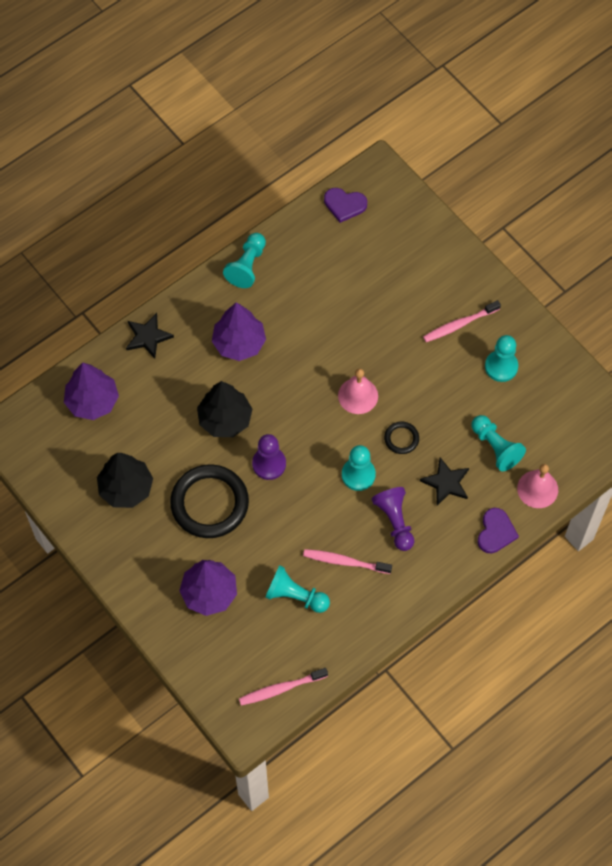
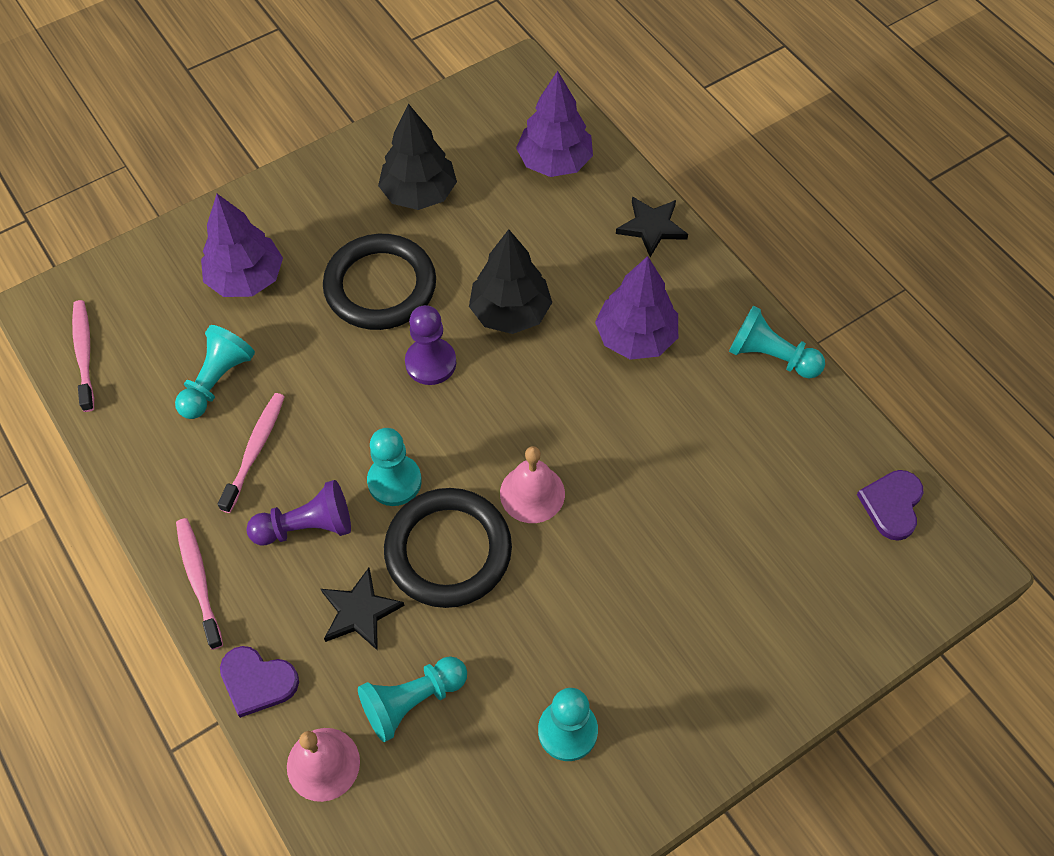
camera: 95 degrees right, 5 degrees down
black ring [384,422,419,454] -> black ring [384,488,512,608], size x2.20
pink toothbrush [423,300,501,342] -> pink toothbrush moved to [176,518,223,650]

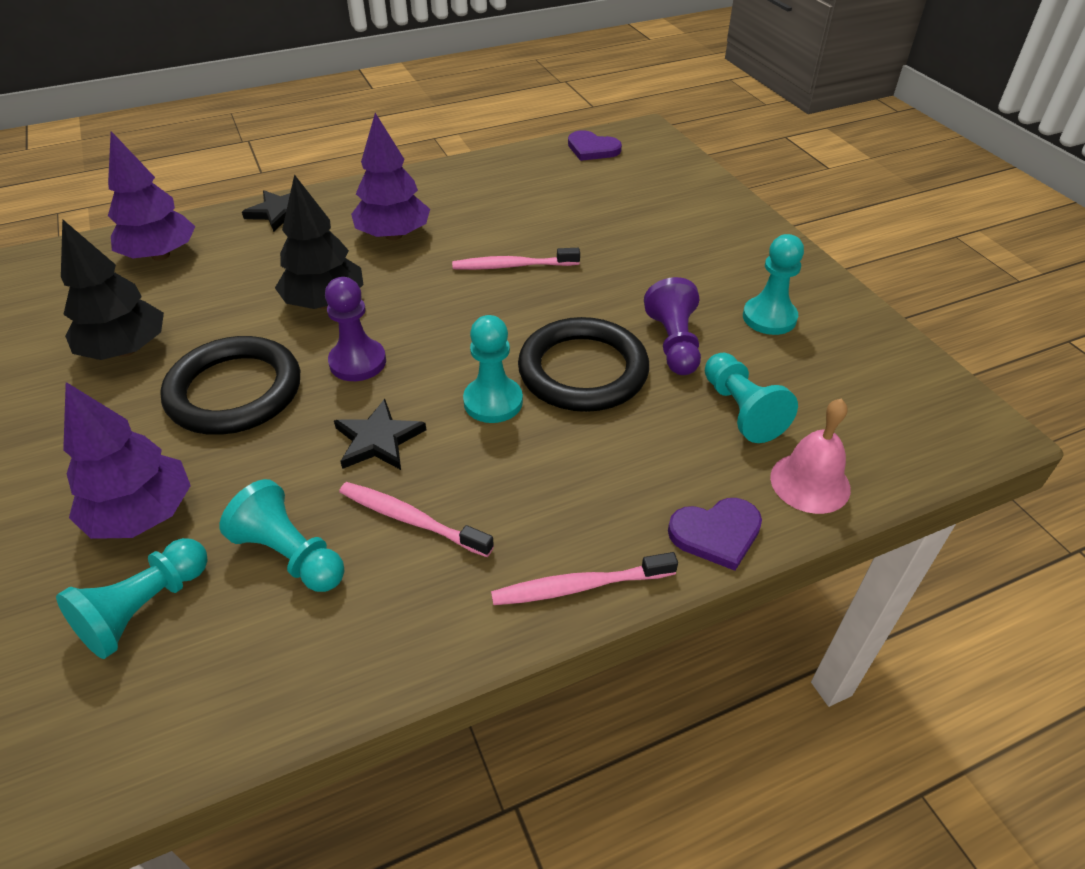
camera: 80 degrees left, 15 degrees down
pink toothbrush [72,300,94,412] -> pink toothbrush moved to [452,248,580,270]
purple heart [220,646,299,718] -> purple heart turned 45 degrees clockwise [668,498,762,571]
purple pawn [246,480,351,545] -> purple pawn moved to [644,277,701,375]
black star [321,568,405,650] -> black star moved to [334,399,426,470]
pink bell [500,446,565,523] -> none
turquoise pawn [729,306,825,378] -> turquoise pawn moved to [56,538,208,659]

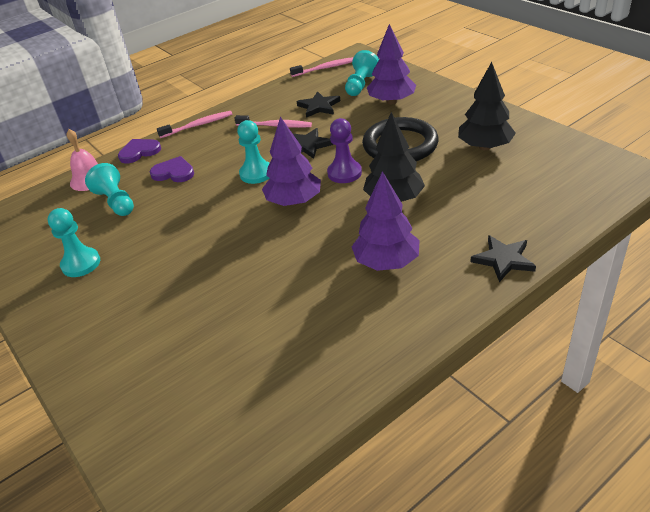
camera: 170 degrees right, 5 degrees down
purple tree [108,131,196,261] -> purple tree moved to [262,117,321,206]
turquoise pawn [219,479,345,592] -> black star [297,91,340,118]
pink toothbrush [452,248,580,270] -> pink toothbrush moved to [290,57,354,77]
black ring [518,317,649,412] -> none
purple heart [568,130,622,161] -> purple heart moved to [150,156,194,182]
purple pawn [644,277,701,375] -> none

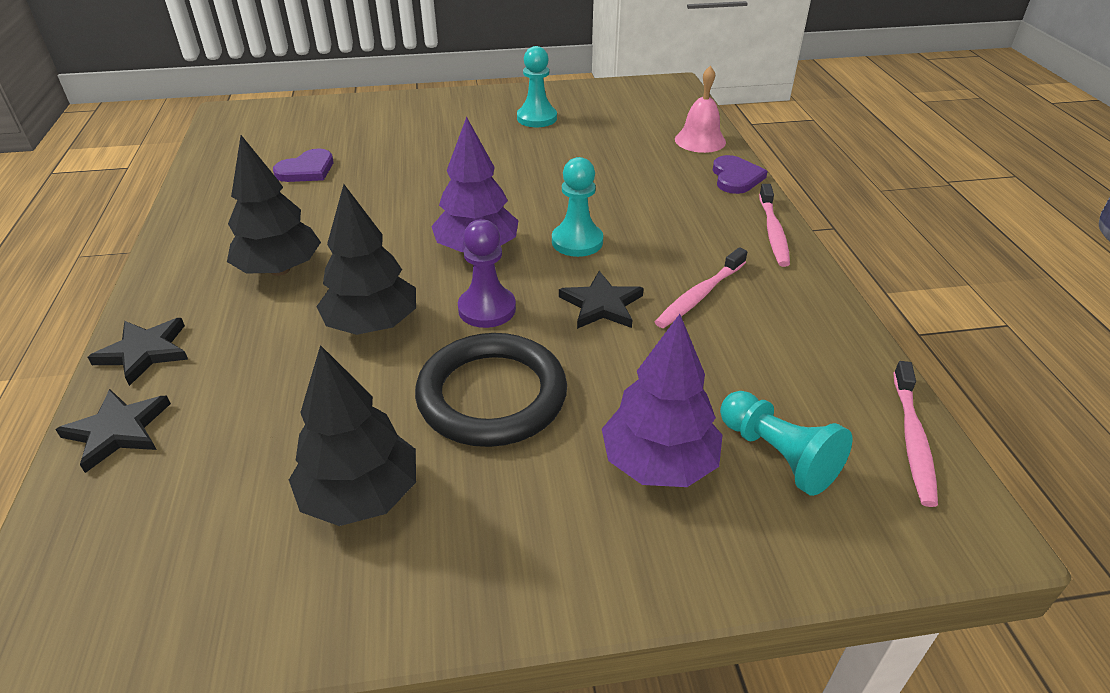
camera: 115 degrees right, 0 degrees up
turquoise pawn [85,163,134,216] -> none
purple heart [150,156,194,182] -> purple heart moved to [273,148,333,182]
black star [297,91,340,118] -> black star moved to [55,389,171,473]
purple tree [351,171,419,271] -> black tree [227,135,321,276]

